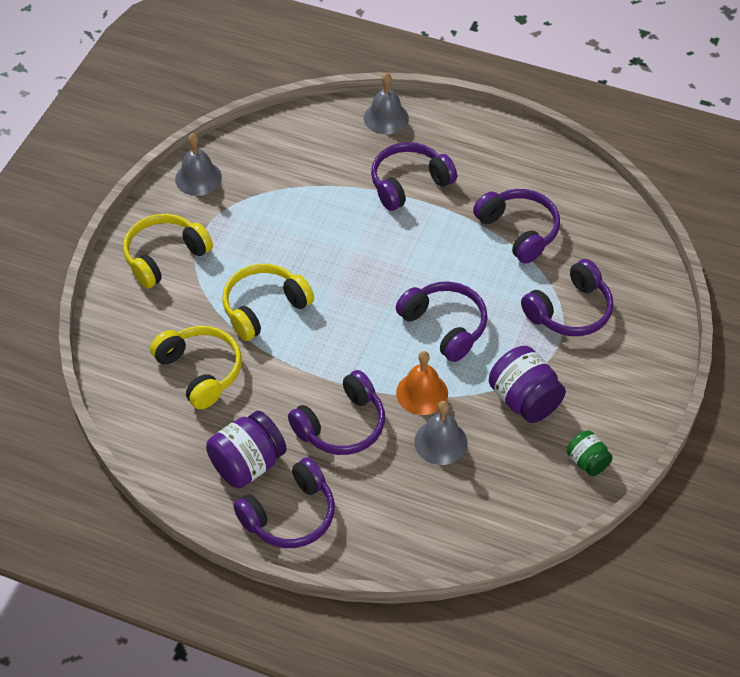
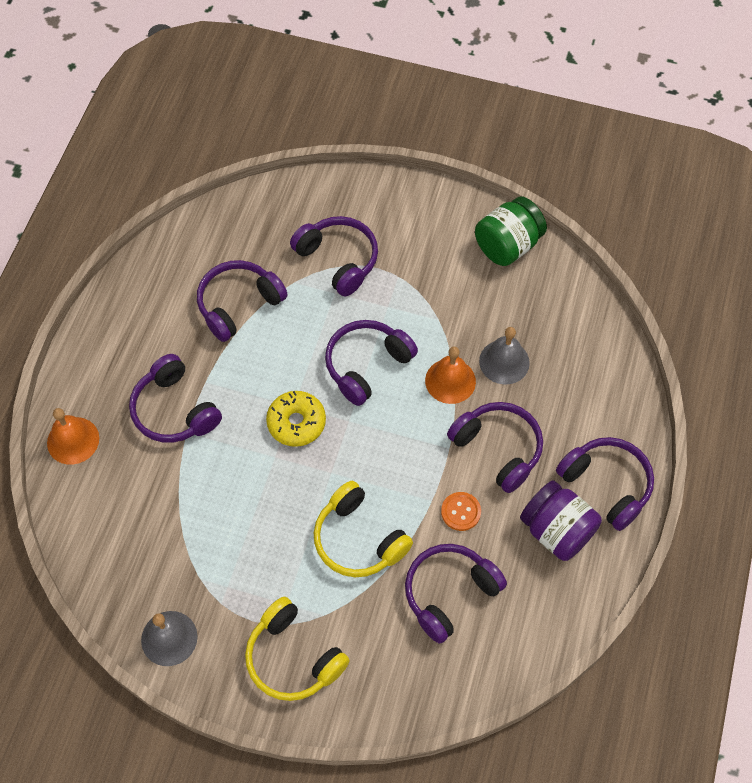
camera: 95 degrees left, 10 degrees up
yellow headphones [150,326,242,409] -> purple headphones [405,544,507,644]
grey bell [364,73,409,134] -> orange bell [47,408,99,465]
purple jar [489,346,566,423] -> none
green jar [567,431,613,476] -> green jar [475,197,547,266], size x1.73
none -> yellow donut [266,391,326,447]
none -> orange button [441,492,481,531]

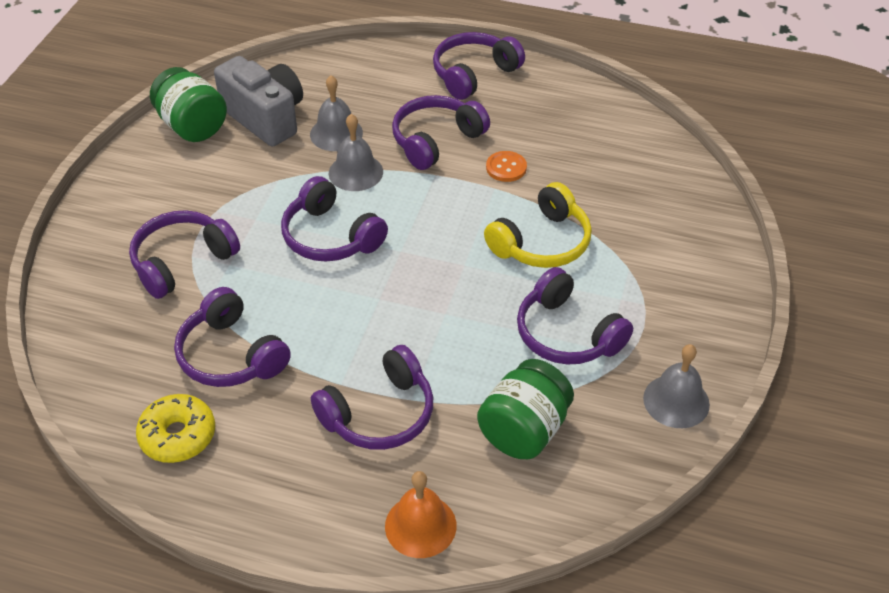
camera: 90 degrees left, 15 degrees down
yellow headphones [245,597,350,701] -> none
yellow donut [266,391,326,447] -> yellow donut moved to [136,394,215,463]
purple headphones [405,544,507,644] -> purple headphones moved to [517,267,633,365]
orange bell [425,347,476,404] -> grey bell [329,114,383,191]
purple jar [520,480,602,561] -> none
none -> grey camera [214,56,303,147]
none -> green jar [477,359,574,459]

